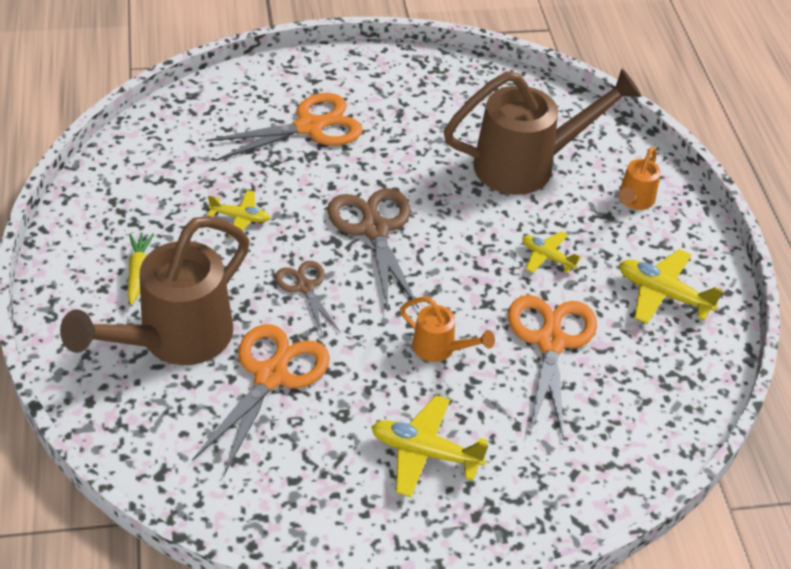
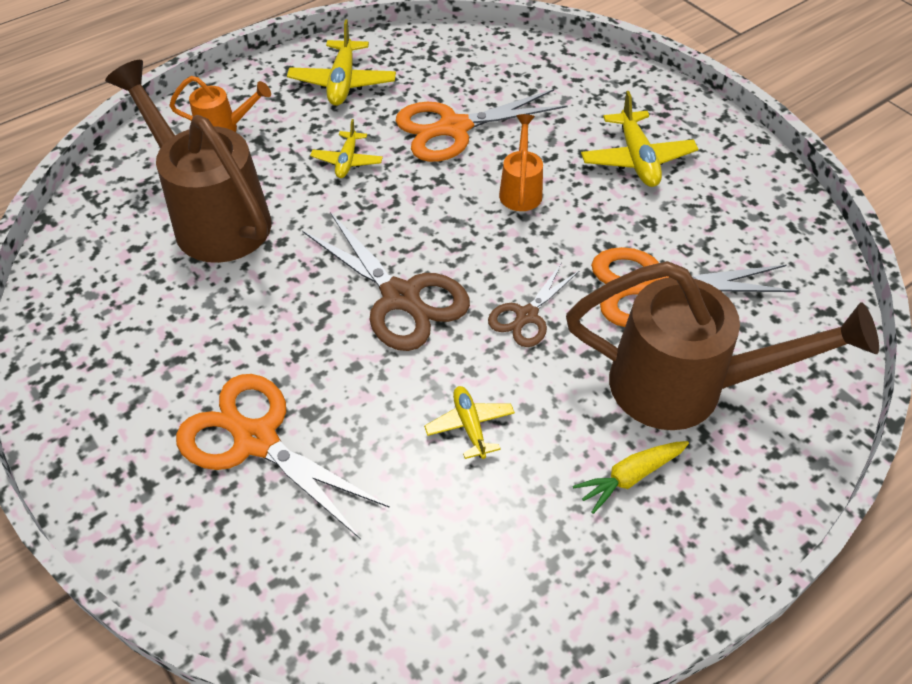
camera: 115 degrees left, 5 degrees up
brown scissors [327,188,419,311] -> brown scissors turned 90 degrees counterclockwise [302,212,470,351]

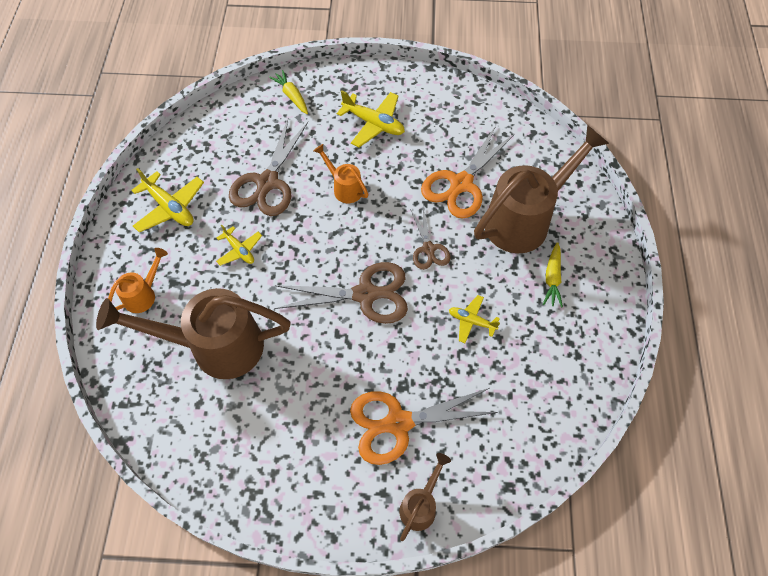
camera: 50 degrees left, 10 degrees up
orange scissors [396,89,568,162] -> brown scissors [229,119,308,216]
none -> yellow carrot [269,70,308,114]
none -> brown watering can [399,453,451,541]

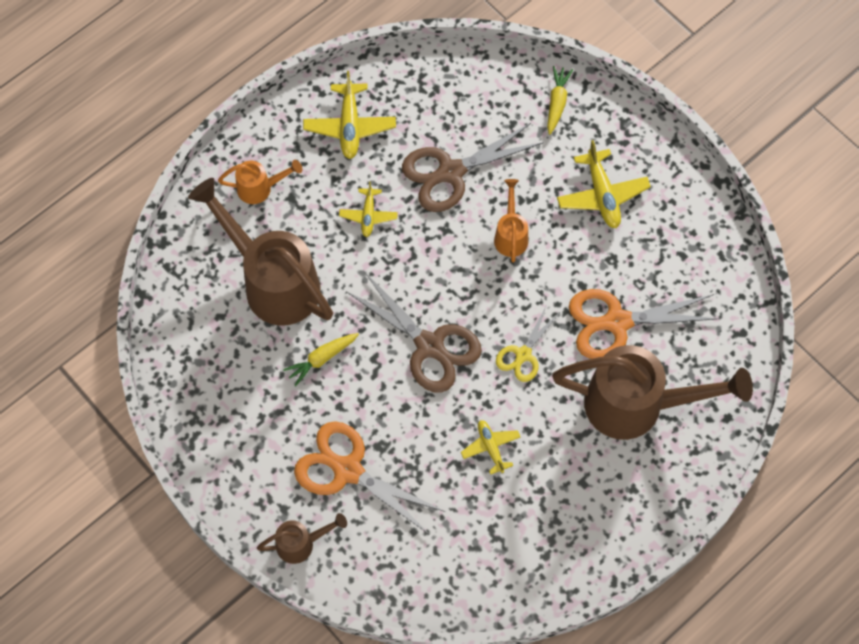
camera: 45 degrees right, 5 degrees up
brown scissors [410,207,451,270] -> yellow scissors [496,307,559,382]
yellow carrot [543,242,563,308] -> yellow carrot moved to [283,333,359,386]

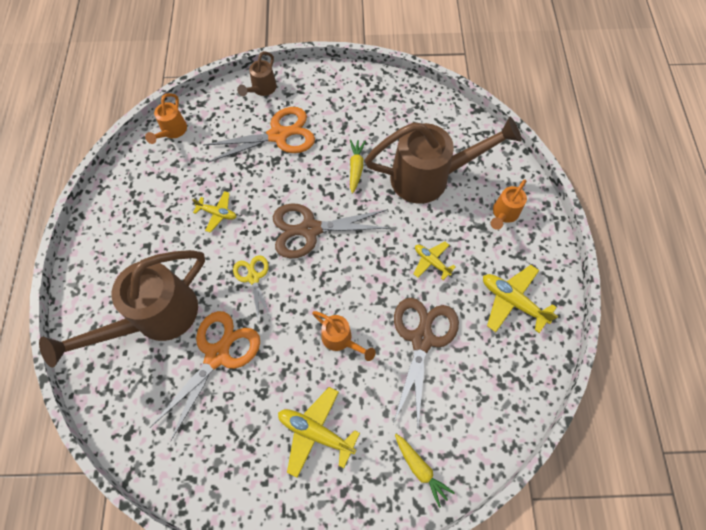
camera: 130 degrees right, 0 degrees up
none -> orange watering can [145,93,187,144]

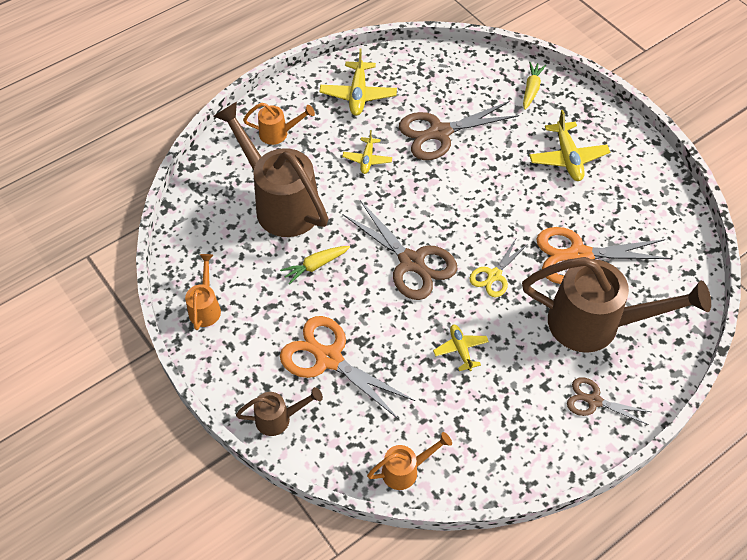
camera: 125 degrees left, 10 degrees down
orange watering can [312,311,376,361] -> orange watering can moved to [185,254,221,330]
none -> brown scissors [567,377,651,425]

